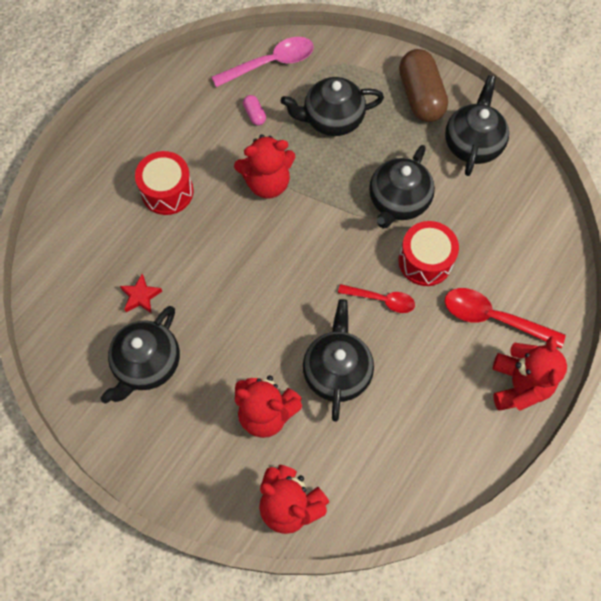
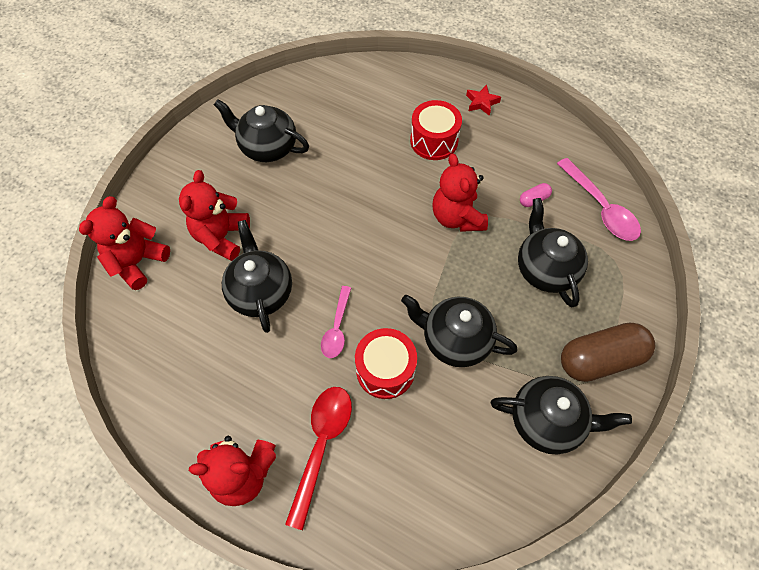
camera: 85 degrees right, 5 degrees down
red star [120,274,162,314] -> red star moved to [466,85,501,116]
black teapot [303,299,374,422] -> black teapot turned 105 degrees counterclockwise [222,220,292,333]
red spoon [338,284,415,313] -> pink spoon [321,286,351,358]

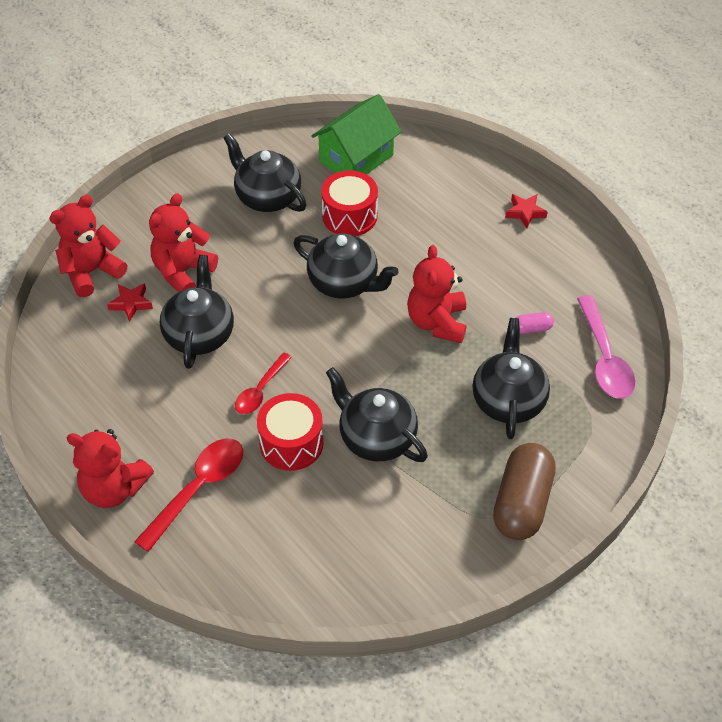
camera: 20 degrees right, 10 degrees down
pink spoon [321,286,351,358] -> red spoon [235,353,292,414]
red drum [410,100,462,160] -> red drum moved to [321,170,378,236]
black teapot [491,376,632,455] -> black teapot moved to [293,233,398,299]
brown capsule [561,323,655,382] -> brown capsule turned 75 degrees counterclockwise [493,443,556,540]
none -> red star [107,283,153,322]
none -> green house [311,94,401,174]

